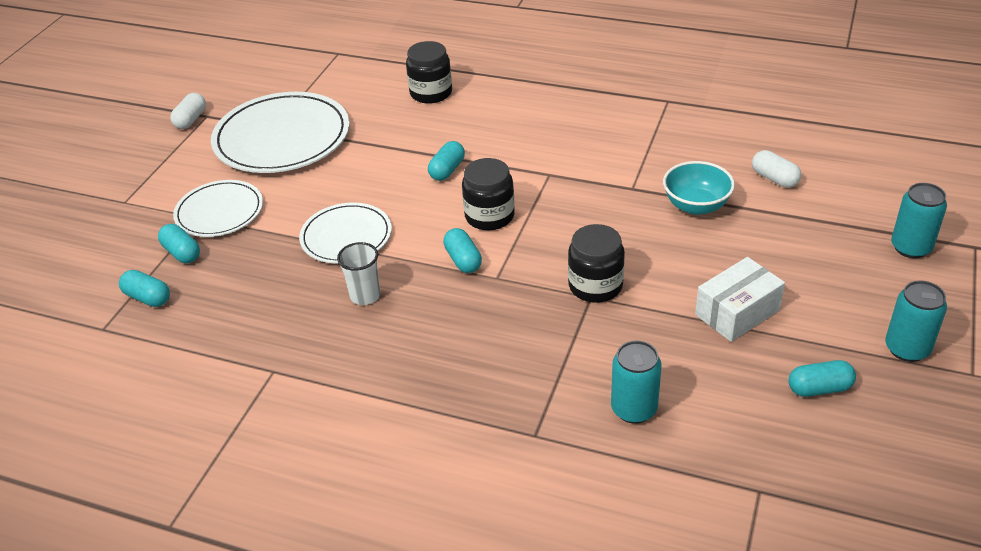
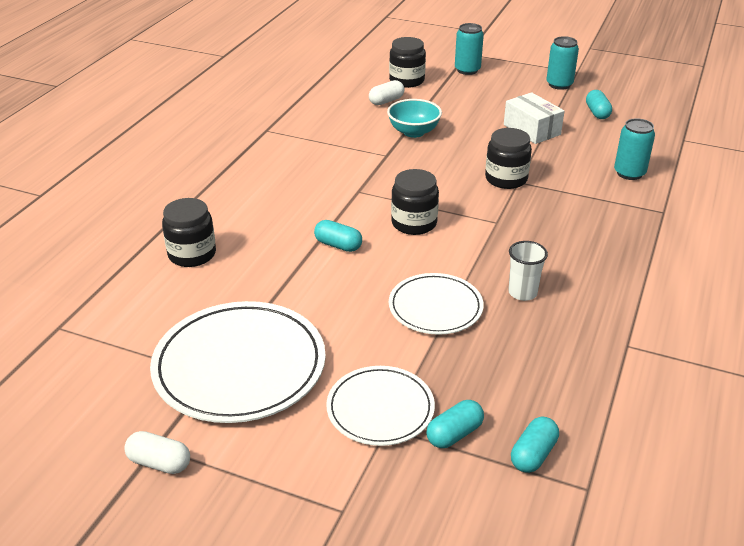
camera: 90 degrees left, 5 degrees down
turquoise capsule [443,228,482,273] -> none
none -> black jar [389,37,426,88]

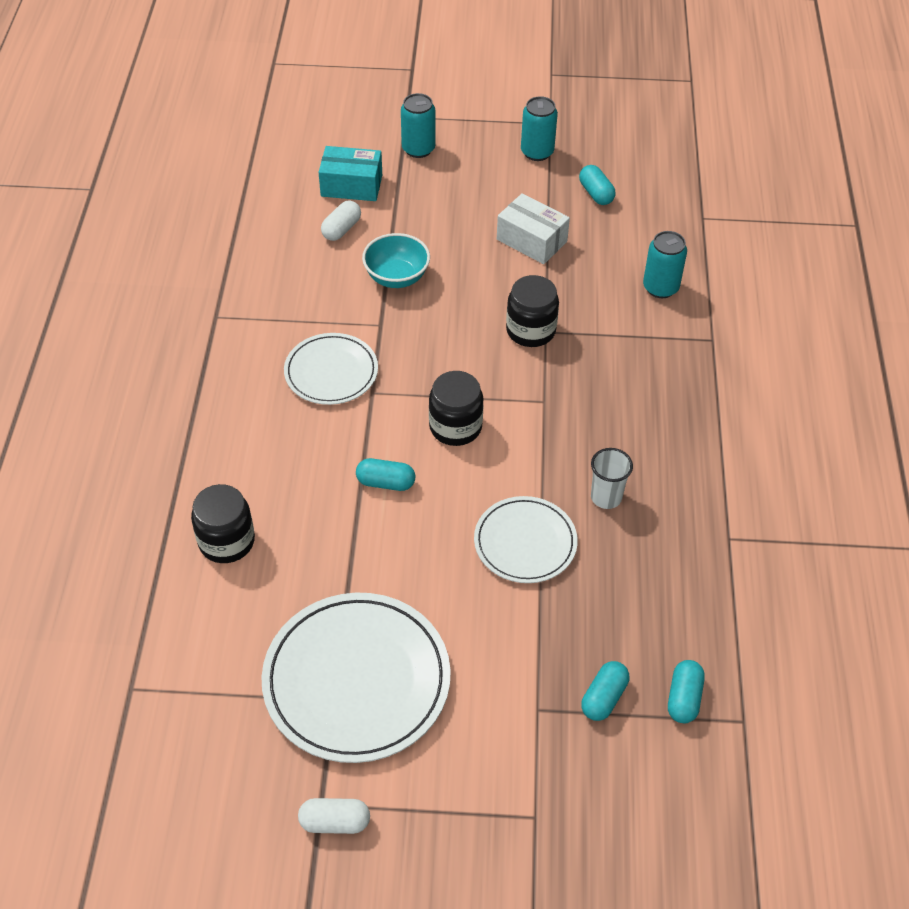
camera: 20 degrees left, 15 degrees up
white plate [326,366,435,446] -> white plate moved to [284,333,378,405]
black jar [389,37,426,88] -> turquoise box [319,146,382,201]

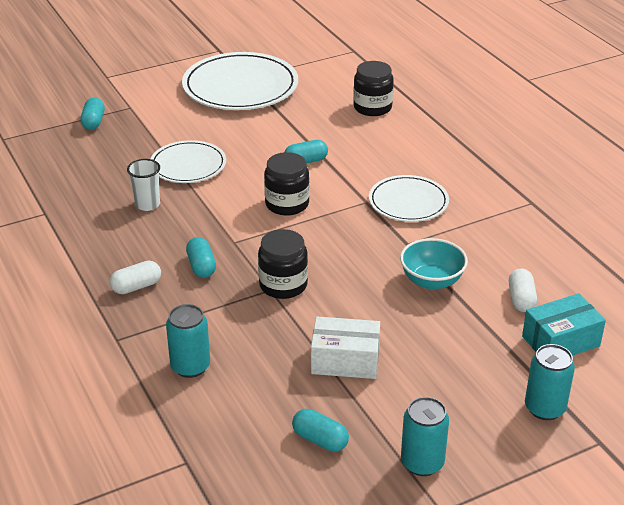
camera: 150 degrees right, 15 degrees down
white capsule [298,798,370,834] -> white capsule moved to [110,261,161,294]
turquoise capsule [668,660,705,723] -> turquoise capsule moved to [186,237,216,278]

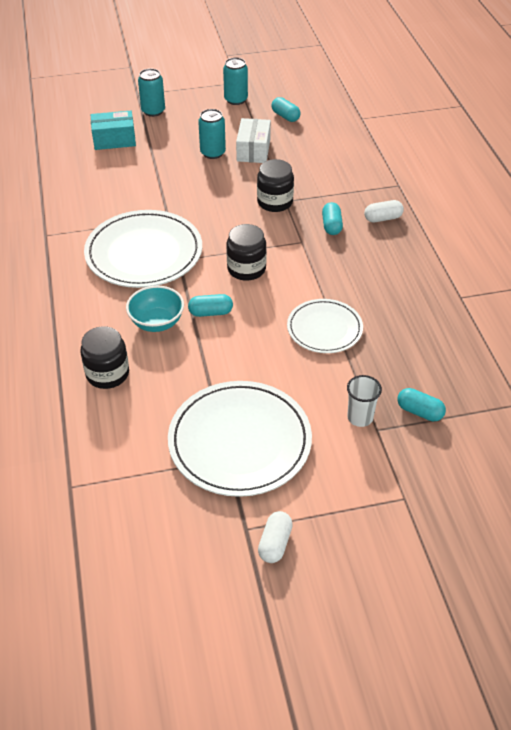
camera: 165 degrees left, 10 degrees up
turquoise capsule [80,98,105,130] -> turquoise capsule turned 75 degrees counterclockwise [398,388,446,421]
white cup [127,159,160,211] -> white cup moved to [347,375,382,427]
turquoise can [166,304,210,378] -> turquoise can moved to [198,109,226,159]
white box [311,317,380,379] -> white box turned 75 degrees clockwise [236,118,271,163]
white plate [369,175,449,222] -> white plate [84,210,202,288], size x1.68
turquoise bowl [400,238,468,290] -> turquoise bowl moved to [126,286,184,332]
white capsule [509,268,537,312] -> white capsule moved to [258,511,293,563]

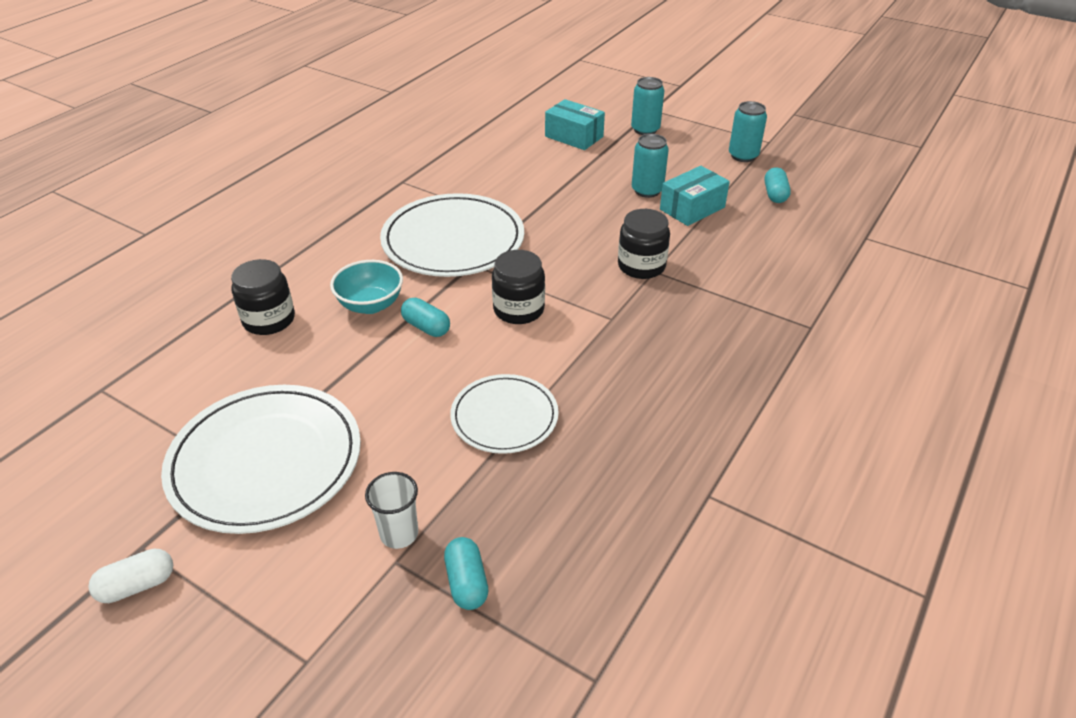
camera: 45 degrees right, 5 degrees down
white box [236,118,271,163] -> turquoise box [660,166,730,226]
turquoise capsule [322,202,343,235] -> none
white capsule [364,200,404,222] -> none

